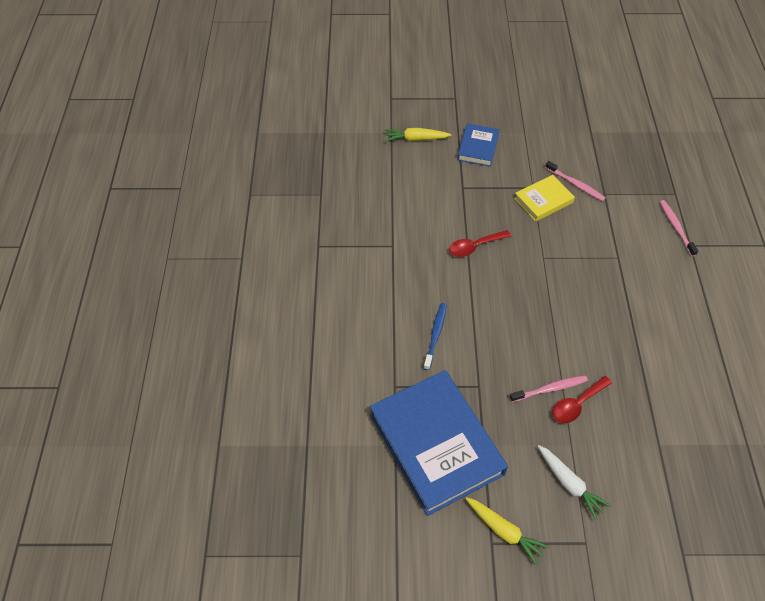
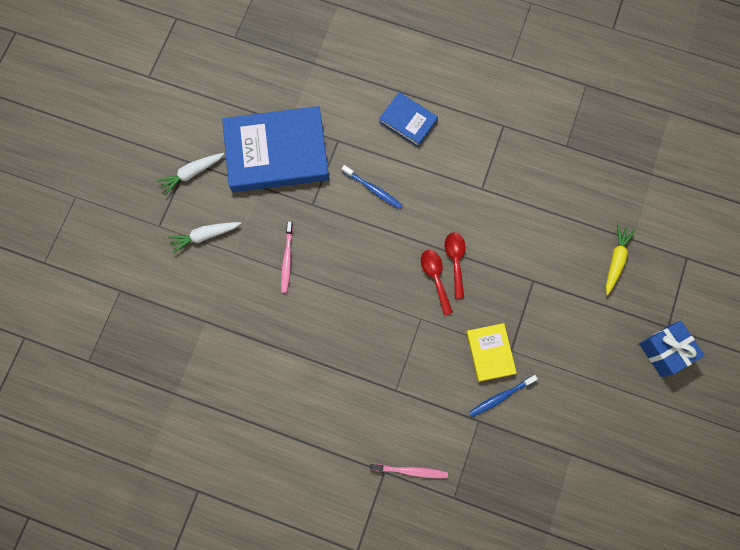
camera: 110 degrees right, 20 degrees up
blue book [457,123,500,167] -> blue book moved to [379,92,438,147]
yellow carrot [465,497,549,565] -> white carrot [157,153,224,195]
pink toothbrush [545,161,606,201] -> blue toothbrush [469,375,538,417]
red spoon [552,376,612,423] -> red spoon moved to [421,250,453,315]
none -> blue gift [639,321,705,378]

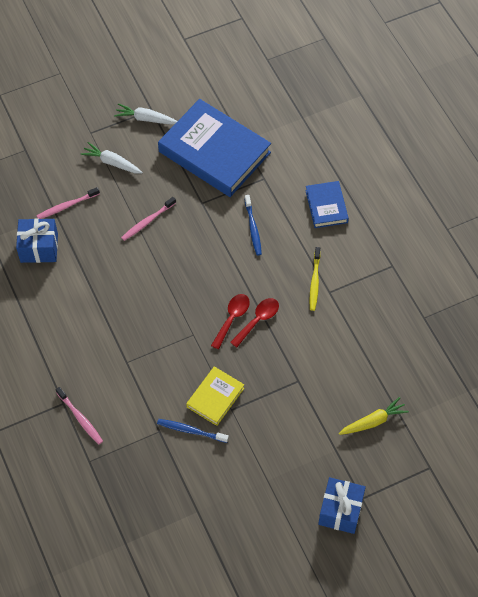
camera: 45 degrees right, 15 degrees down
none -> blue gift [16,218,58,263]
none -> pink toothbrush [37,187,100,219]
none -> yellow toothbrush [310,247,320,311]

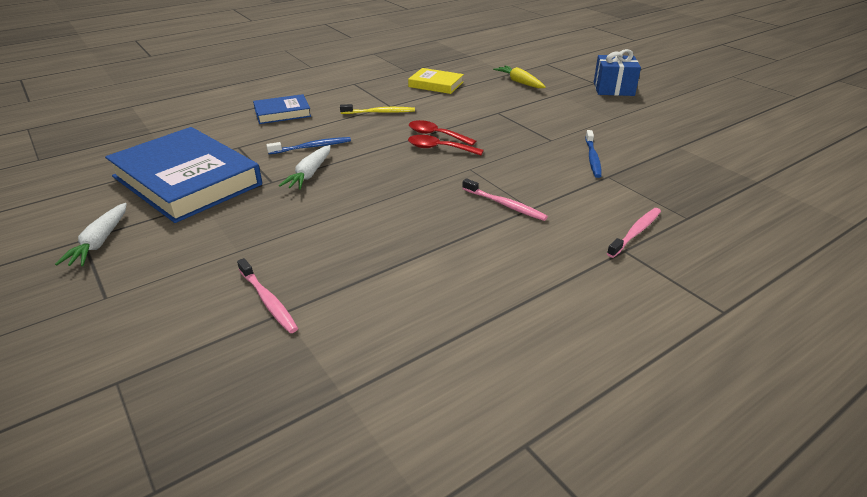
camera: 100 degrees left, 25 degrees down
blue gift [16,218,58,263] -> none
white carrot [80,142,143,174] -> white carrot moved to [279,145,331,190]
pink toothbrush [121,197,176,241] -> pink toothbrush moved to [462,178,548,221]
blue book [158,99,271,197] -> blue book turned 75 degrees counterclockwise [105,127,262,223]
yellow book [186,366,244,426] -> yellow book moved to [408,68,464,94]

